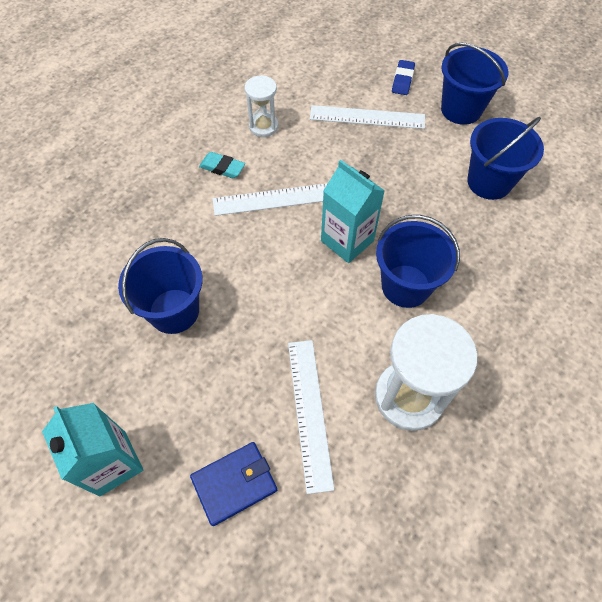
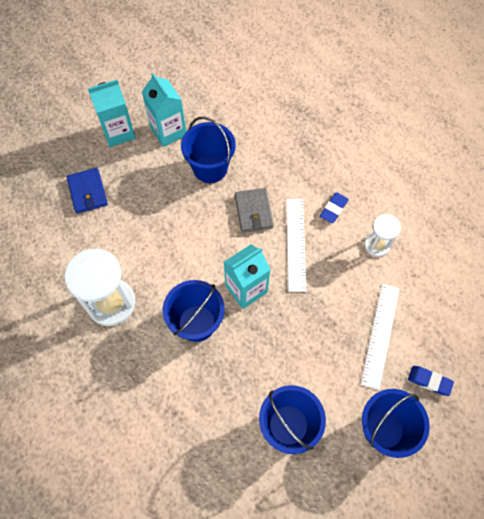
camera: 100 degrees right, 5 degrees up
turquoise eraser [199,152,245,178] -> blue eraser [320,192,349,223]
white ruler [288,340,334,494] -> none
none -> turquoise carton [142,73,186,147]
none -> grey wallet [235,188,274,233]

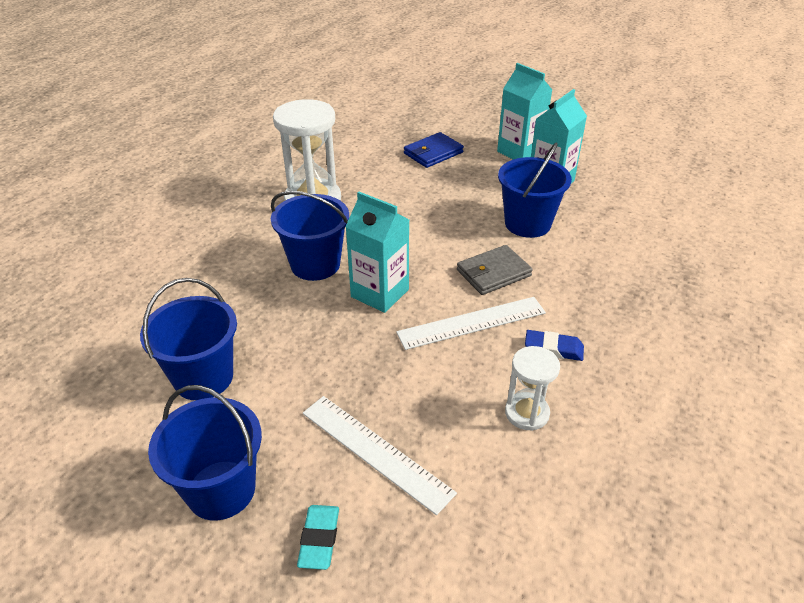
camera: 70 degrees right, 25 degrees down
white ruler [361,284,400,390] -> white ruler turned 45 degrees clockwise [303,396,457,515]
blue eraser [408,366,454,396] -> turquoise eraser [297,505,339,570]

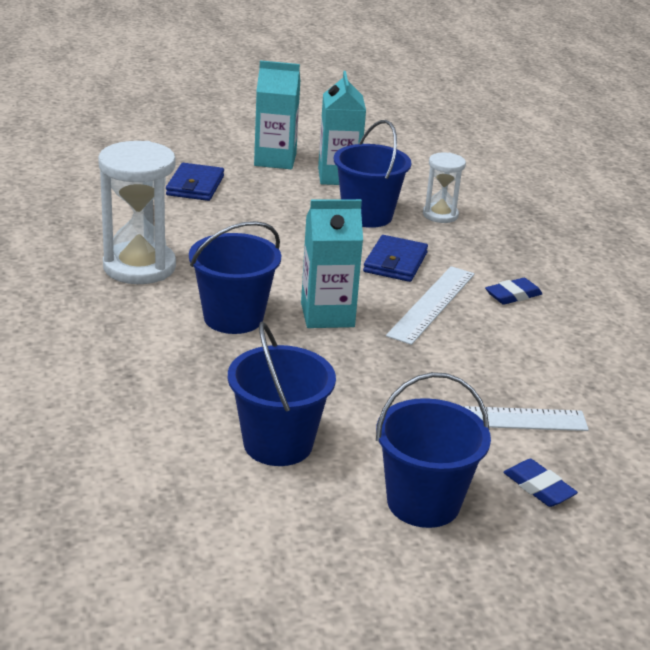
camera: 45 degrees left, 10 degrees down
turquoise eraser [297,505,339,570] -> blue eraser [503,459,578,507]
grey wallet [457,245,533,295] -> blue wallet [363,235,428,282]
white hourglass [505,346,560,431] -> white hourglass moved to [423,153,466,223]

